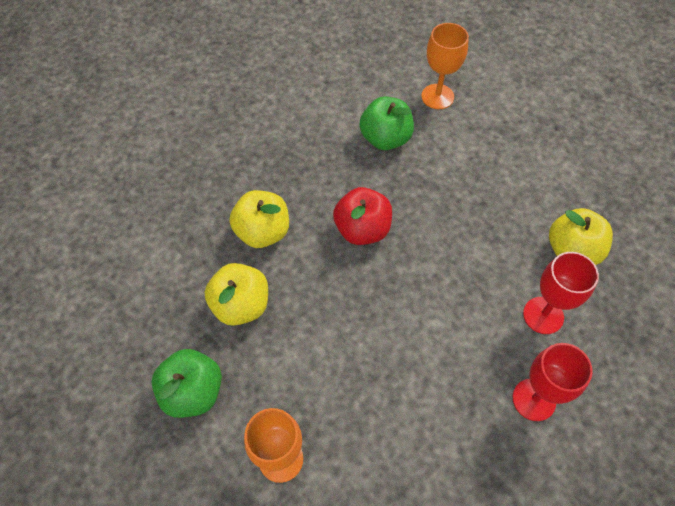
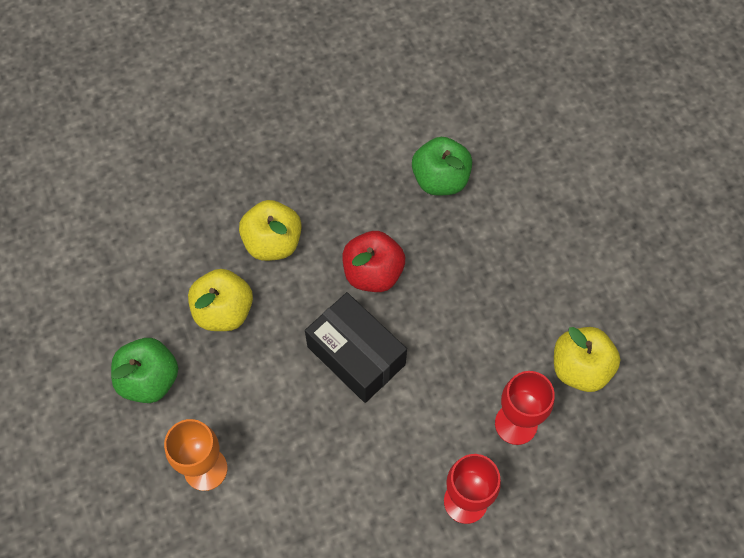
camera: 20 degrees right, 5 degrees up
orange goblet [421,23,469,109] -> none
none -> black box [305,292,407,403]

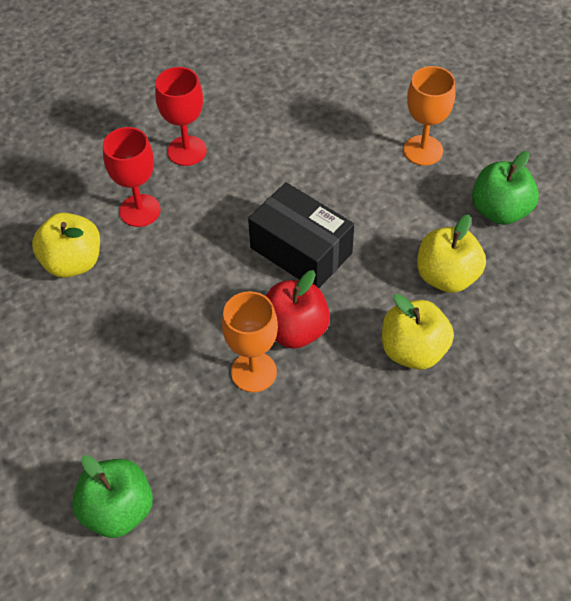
camera: 175 degrees right, 10 degrees down
green apple [412,137,472,195] -> green apple moved to [72,455,153,538]
none -> orange goblet [222,291,278,392]

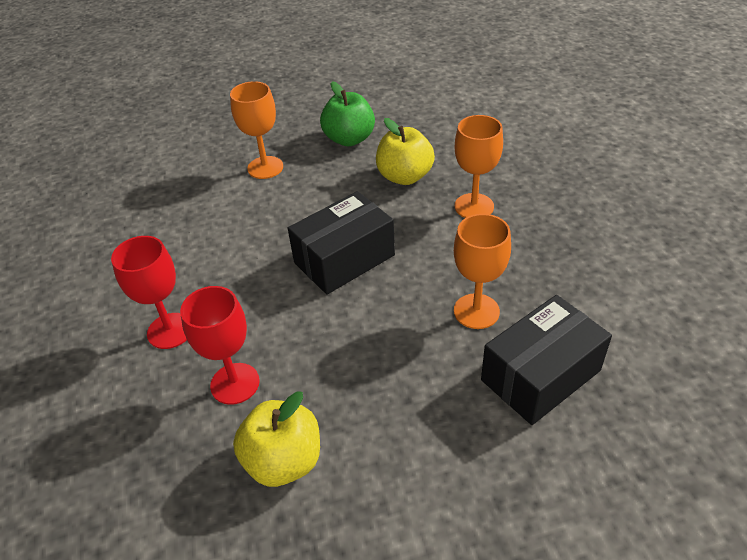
camera: 75 degrees left, 10 degrees down
green apple [72,455,153,538] -> none
red apple [266,270,330,349] -> none
yellow apple [382,294,454,370] -> orange goblet [455,115,503,218]
none -> black box [481,295,612,425]

